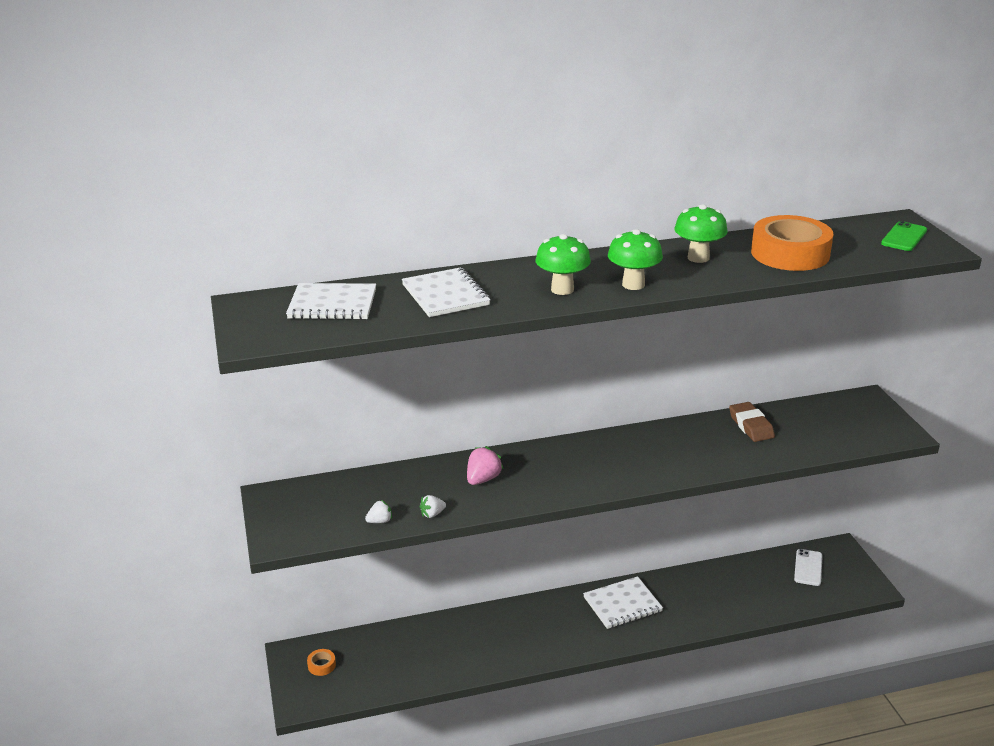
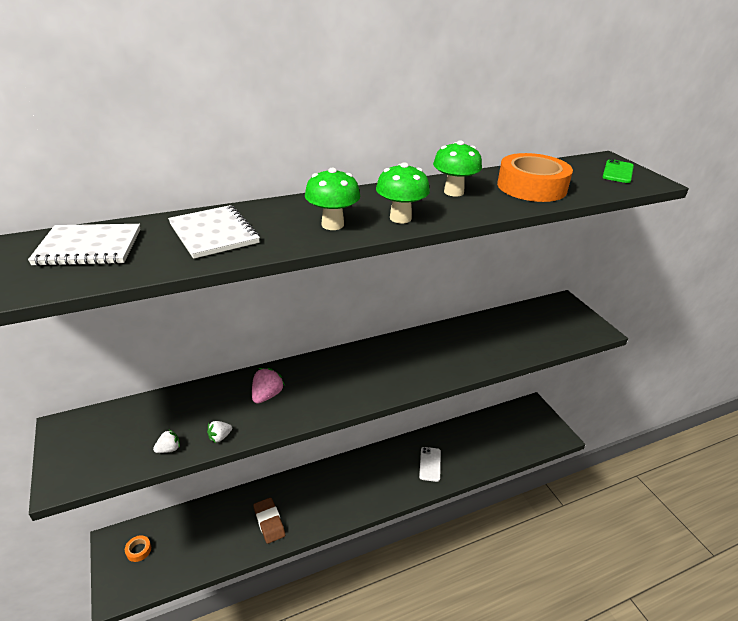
camera: 10 degrees left, 5 degrees up
white notebook [583,576,663,629] -> none
brown eraser [729,402,775,442] -> brown eraser moved to [253,498,285,544]
white phone [794,549,823,586] -> white phone moved to [419,447,441,482]

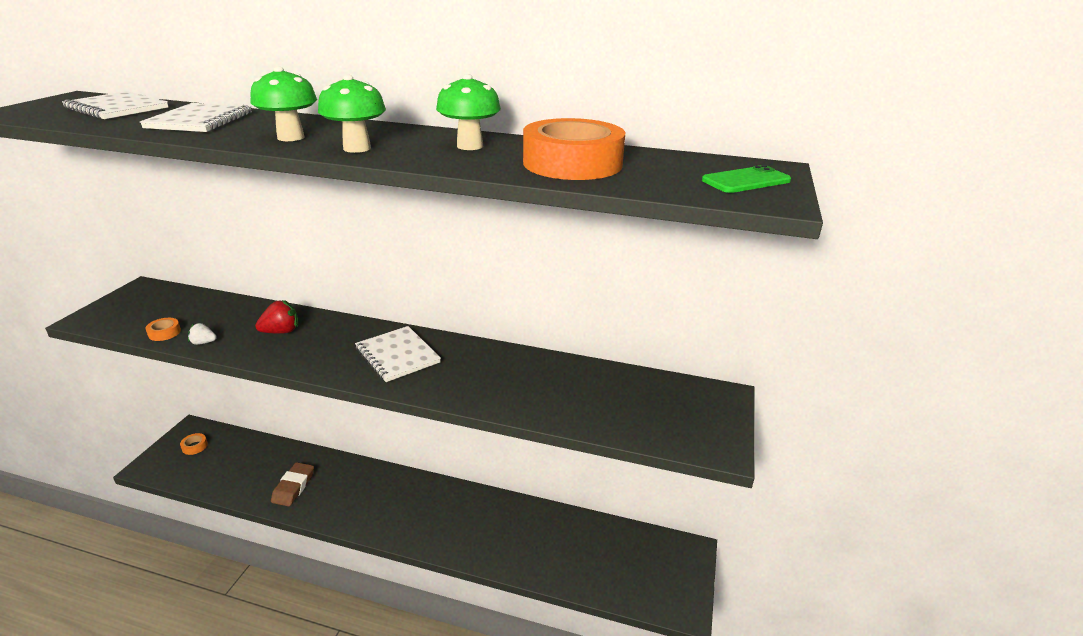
camera: 40 degrees right, 5 degrees down
white strawberry [153,429,180,453] -> orange tape [146,318,181,341]
pink strawberry [252,368,285,404] -> red strawberry [255,300,298,334]
white phone [419,447,441,482] -> none
none -> white notebook [355,326,441,382]

